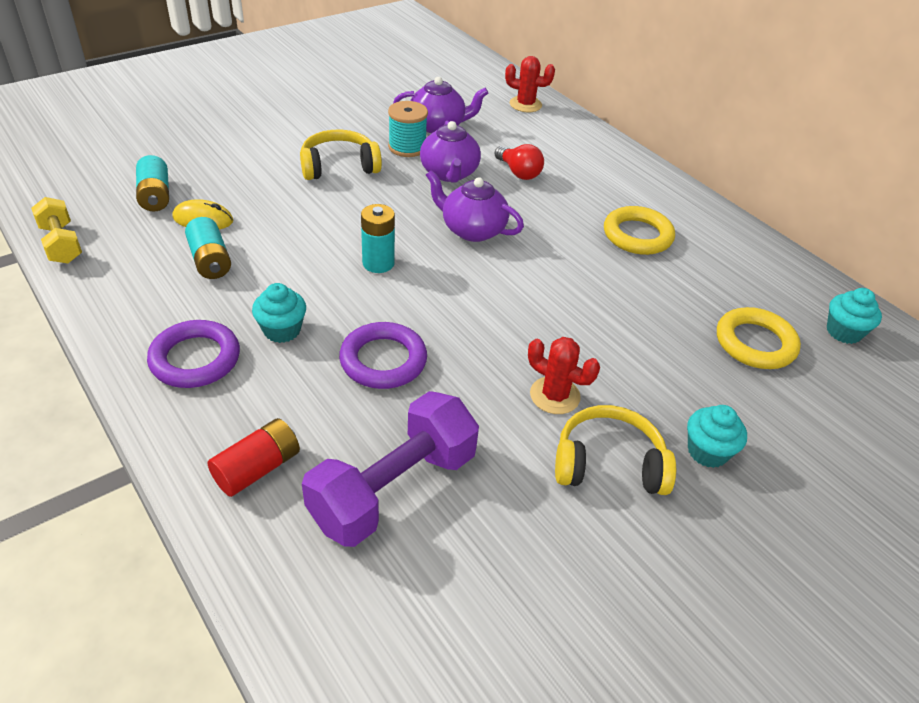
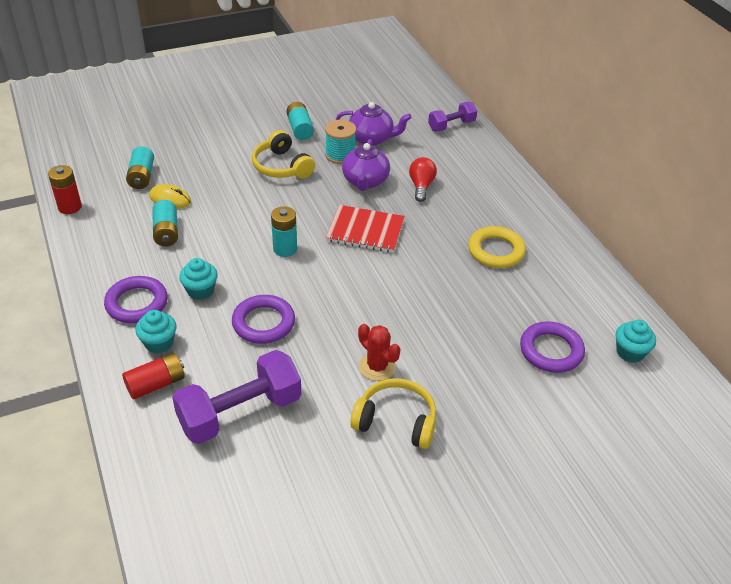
camera: 15 degrees right, 0 degrees up
yellow dumbbell [31,197,82,264] -> red battery [48,165,82,214]
yellow headphones [300,130,382,180] -> yellow headphones turned 120 degrees counterclockwise [252,130,315,178]
purple teapot [426,170,524,242] -> red notebook [326,205,405,253]
red light bulb [495,144,544,180] -> red light bulb turned 150 degrees counterclockwise [409,157,437,202]
red cactus [505,56,555,112] -> purple dumbbell [428,102,477,131]
turquoise cupcake [687,405,747,468] -> turquoise cupcake moved to [135,310,176,353]
yellow ring [717,307,801,369] -> purple ring [520,321,585,373]
none -> turquoise battery [287,102,314,140]

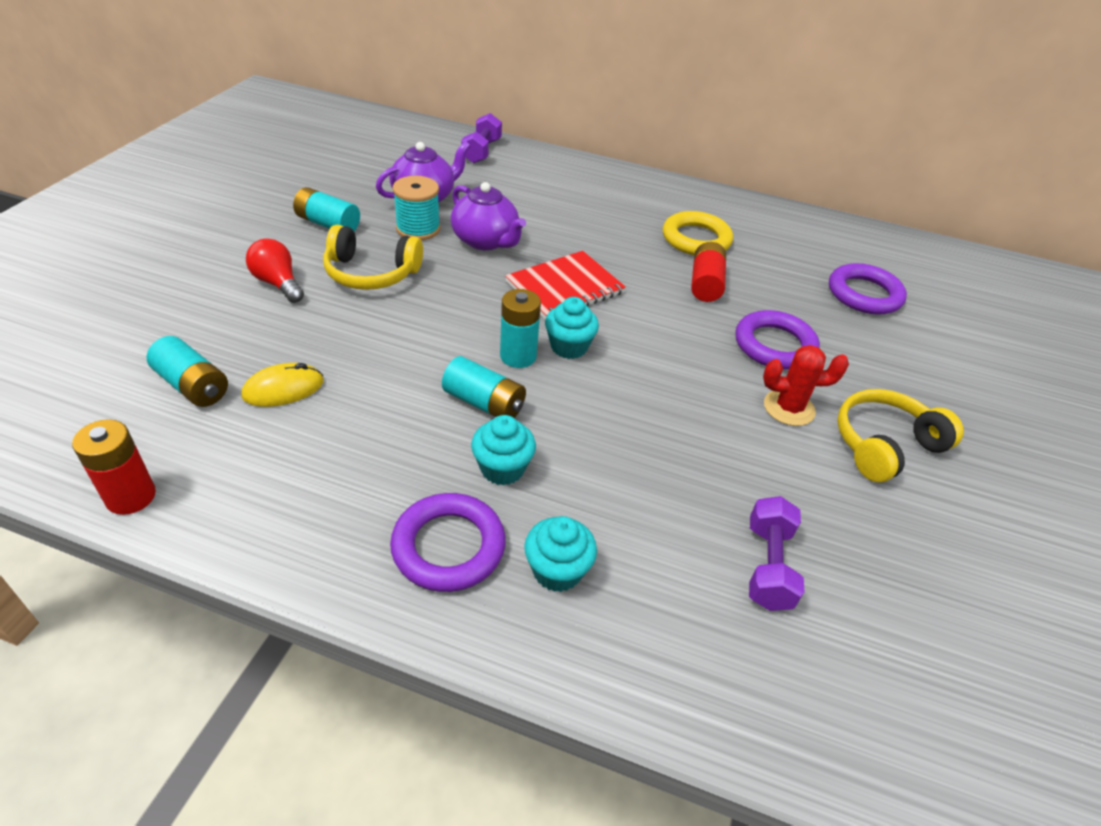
camera: 50 degrees left, 0 degrees up
red battery [122,353,185,400] -> red battery moved to [691,242,726,302]
turquoise battery [152,200,178,246] -> turquoise battery moved to [442,356,526,418]
purple dumbbell [172,350,302,444] -> purple dumbbell [749,496,804,611], size x0.57
purple ring [232,295,295,344] -> purple ring moved to [735,310,820,370]
red light bulb [409,157,437,202] -> red light bulb moved to [246,238,304,303]
turquoise cupcake [616,320,656,363] -> turquoise cupcake moved to [545,297,599,359]

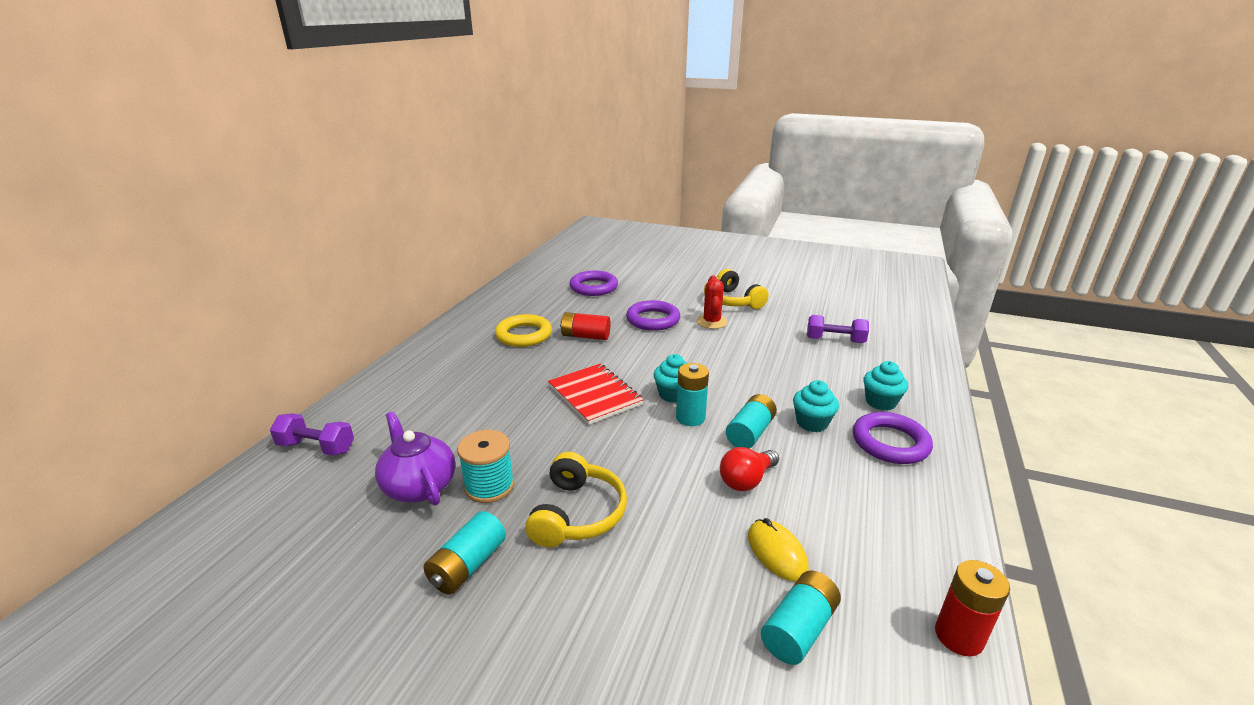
camera: 85 degrees left, 15 degrees down
red light bulb [246,238,304,303] -> red light bulb moved to [720,447,779,491]
purple teapot [451,182,526,250] -> none

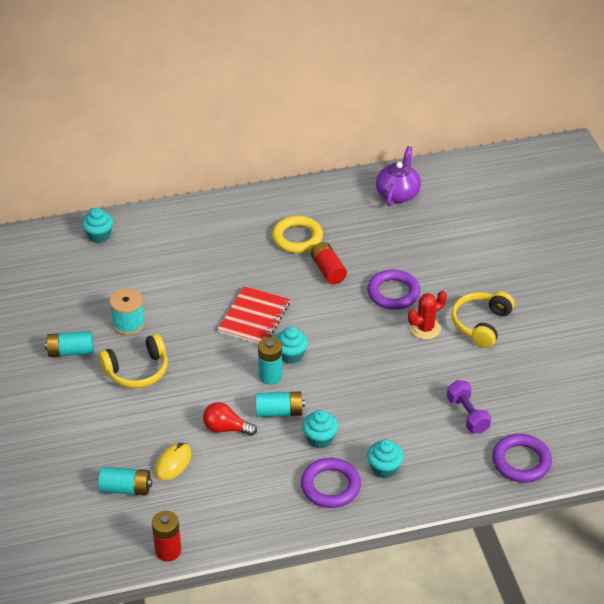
camera: 55 degrees right, 15 degrees up
purple dumbbell [270,413,354,456] -> turquoise cupcake [82,208,113,243]
purple teapot [375,412,455,506] -> purple teapot moved to [376,146,421,207]
purple ring [569,271,618,296] -> purple ring moved to [492,434,552,483]

